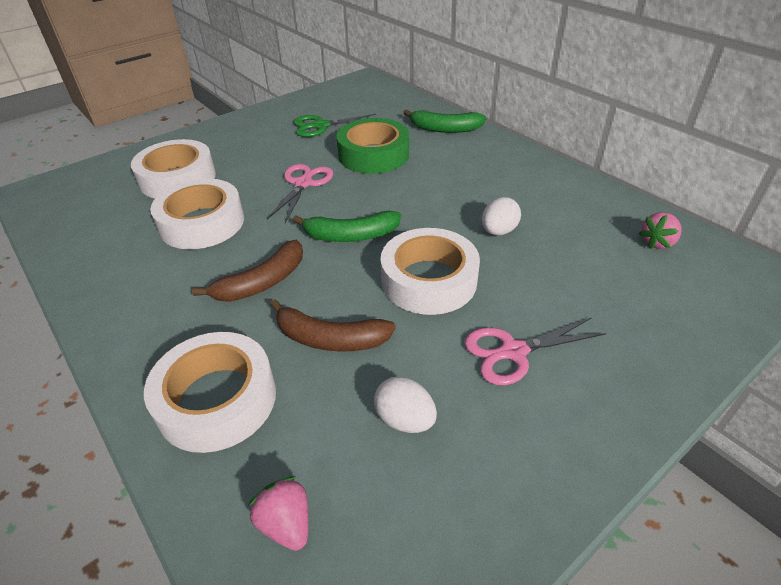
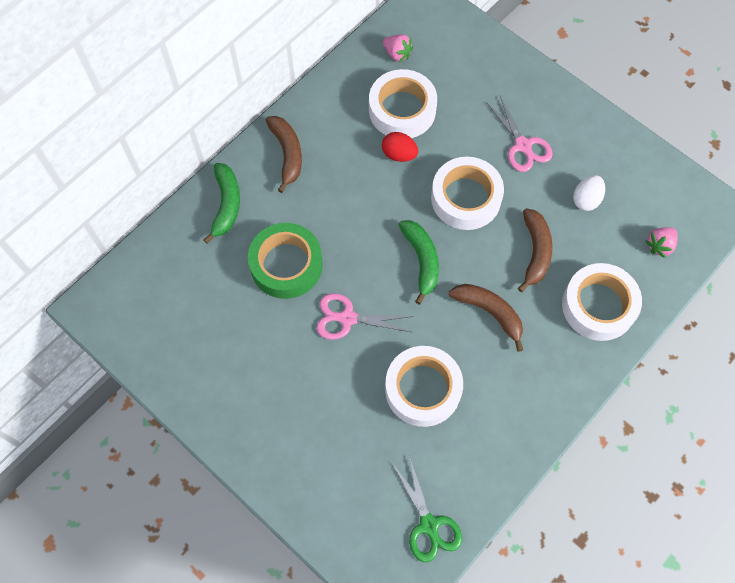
camera: 100 degrees left, 25 degrees up
white tape [131,139,216,198] -> white tape moved to [369,69,437,138]
green scissors [294,114,376,137] -> green scissors moved to [393,456,462,562]
white egg [482,197,521,235] -> red egg [382,132,418,162]
none -> brown banana [265,116,302,193]

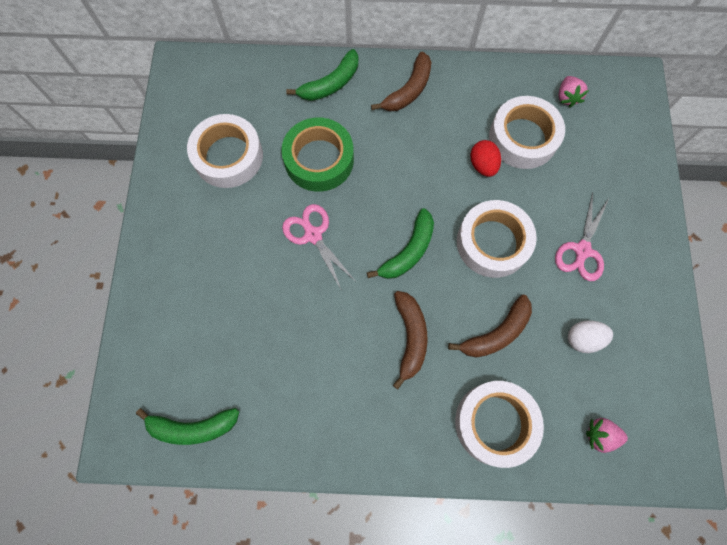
camera: 50 degrees right, 5 degrees up
white tape [385,346,463,427] -> white tape moved to [187,114,263,188]
green scissors [393,456,462,562] -> green banana [136,408,239,445]

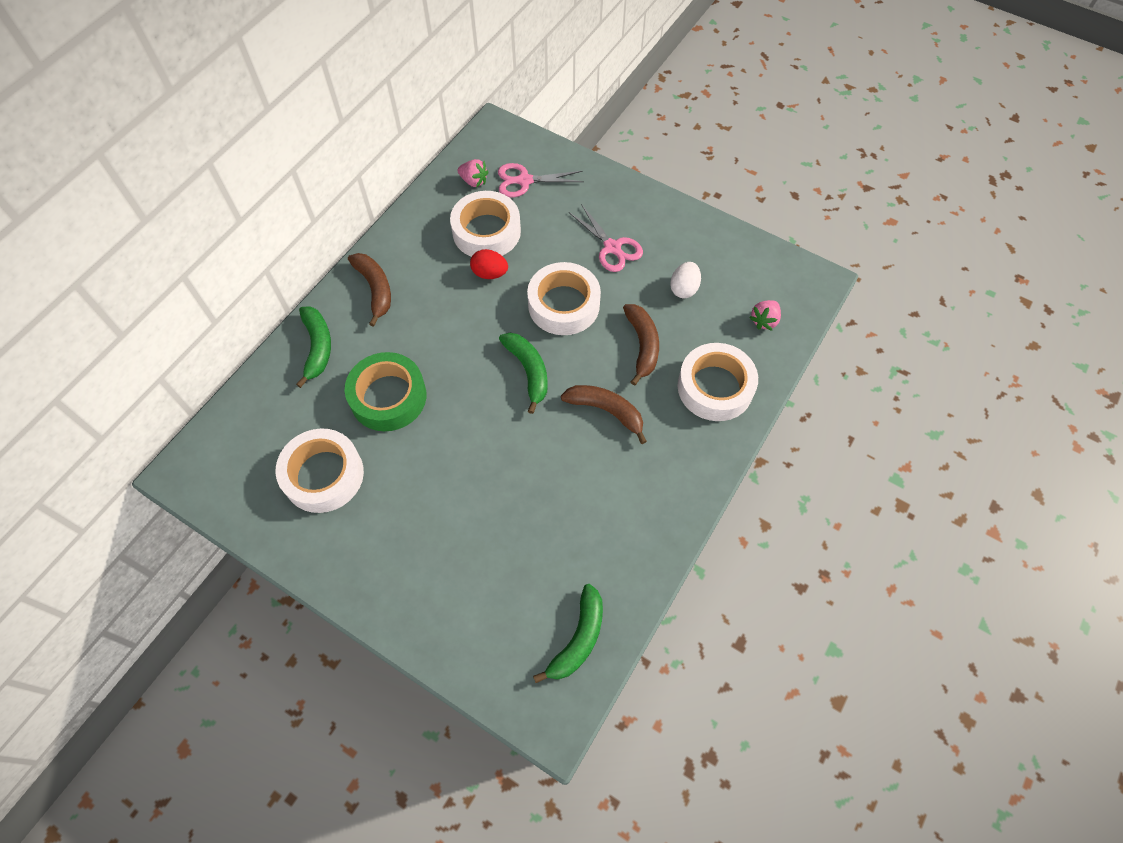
camera: 60 degrees left, 10 degrees down
pink scissors [282,204,355,289] -> pink scissors moved to [498,163,583,197]

